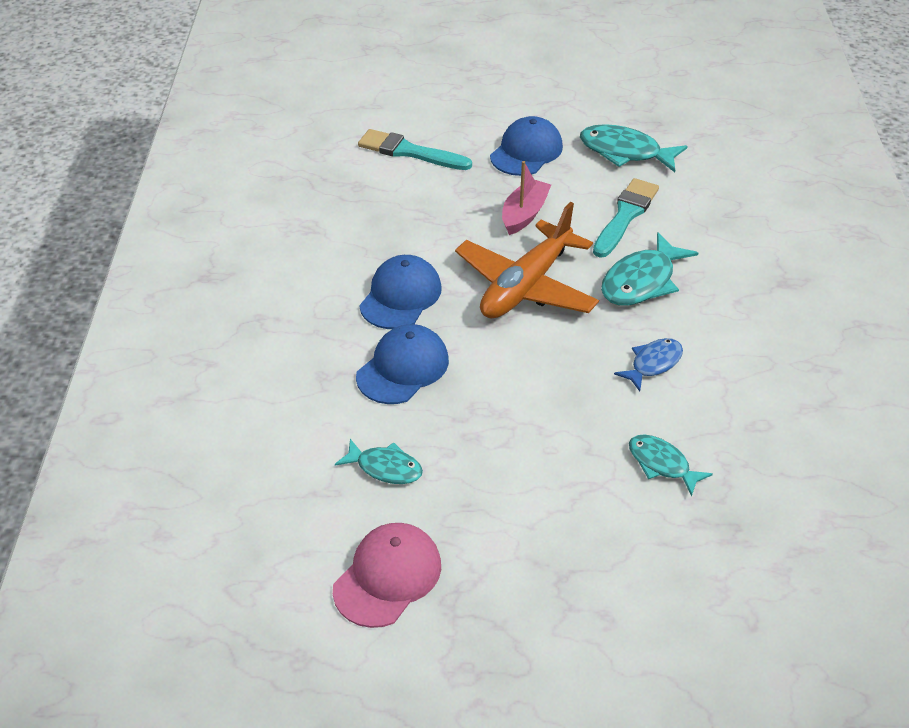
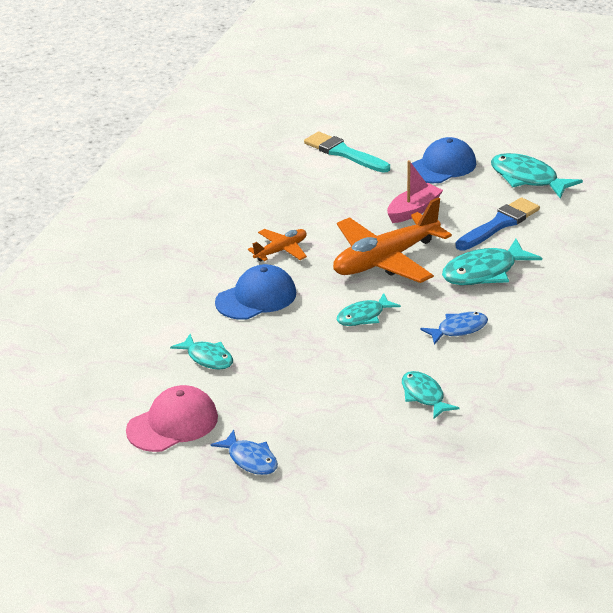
camera: 20 degrees right, 10 degrees down
blue cap [359,255,442,329] -> orange plane [248,229,307,261]
turquoise brush [593,178,659,258] -> blue brush [455,198,540,251]
none -> blue fish [211,430,278,475]
none -> turquoise fish [337,293,401,326]

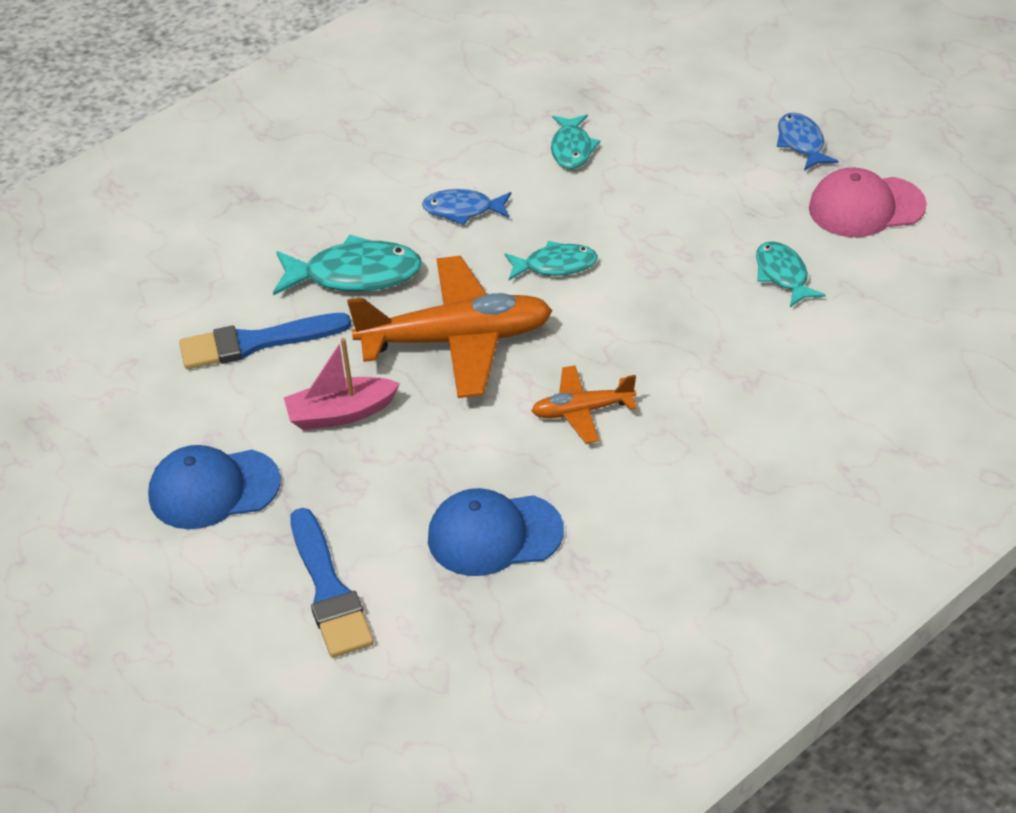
camera: 150 degrees left, 10 degrees up
blue cap [215,264,296,320] -> blue cap moved to [428,488,564,576]
turquoise brush [304,132,390,173] -> blue brush [290,508,374,658]
turquoise fish [491,153,583,198] -> none

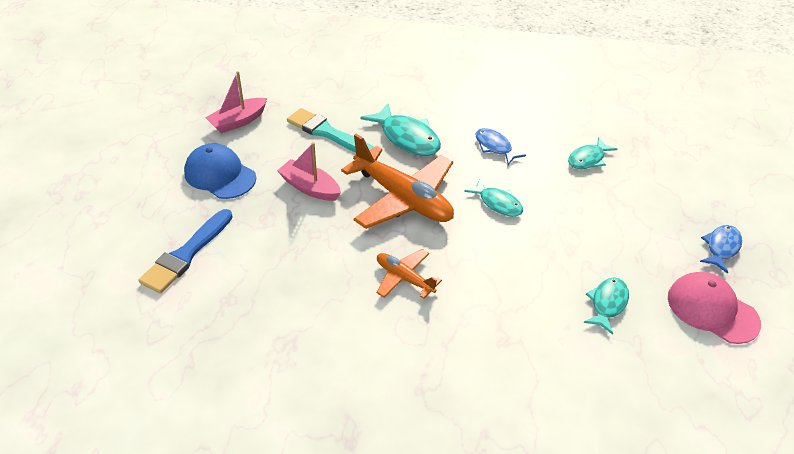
camera: 45 degrees right, 0 degrees up
blue brush [179,313,351,369] -> turquoise brush [287,108,373,153]
blue cap [428,488,564,576] -> none
none -> pink boat [205,71,267,134]

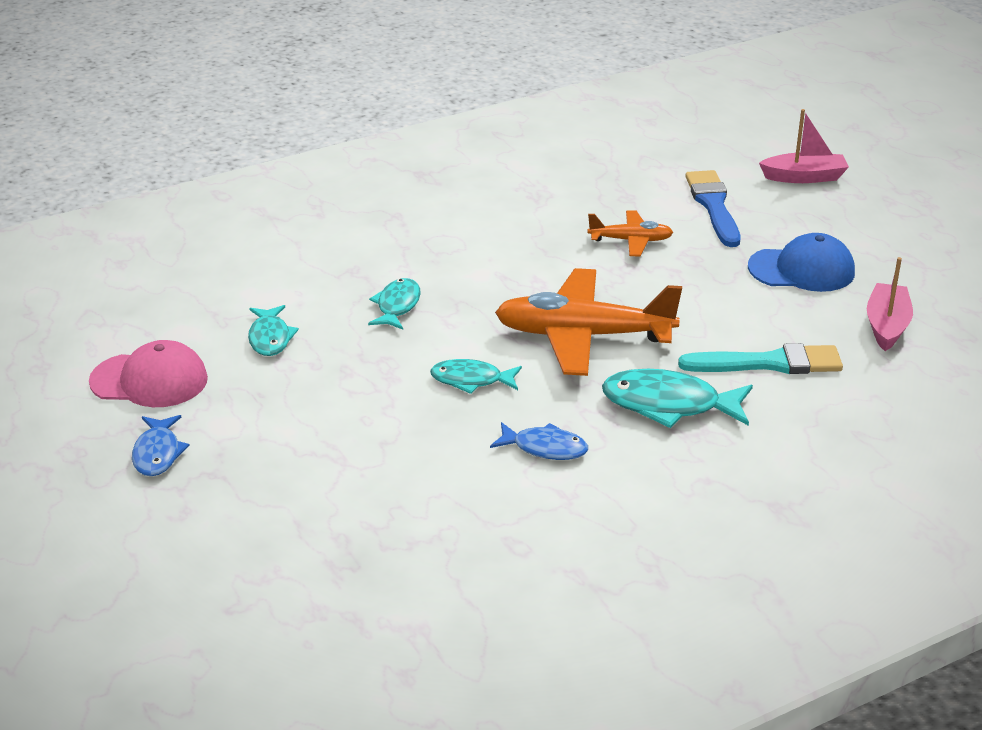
camera: 145 degrees right, 10 degrees down
pink boat [277,142,341,201] -> pink boat moved to [759,109,849,183]
orange plane [377,249,442,299] -> orange plane moved to [588,210,673,256]
turquoise fish [568,138,617,169] -> turquoise fish moved to [368,278,421,330]

